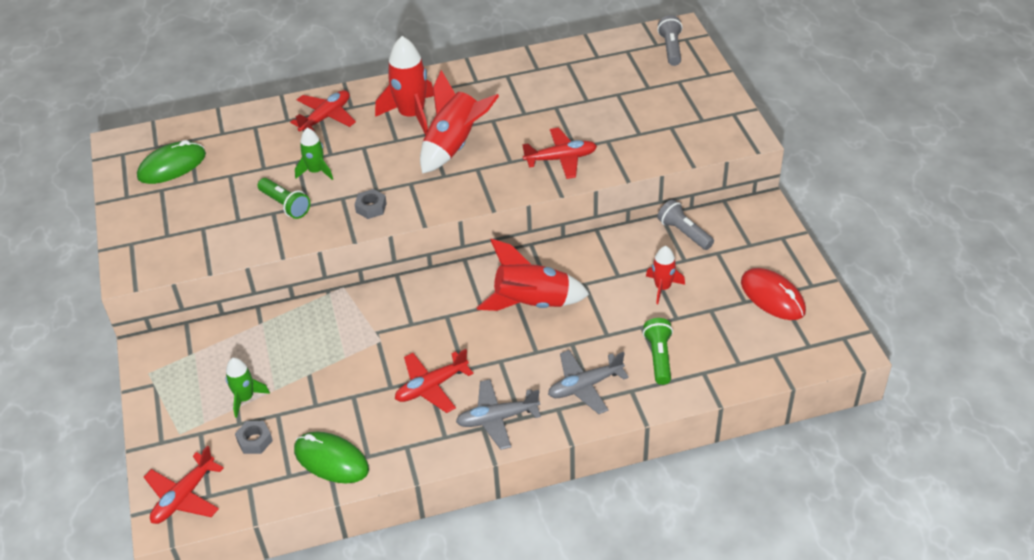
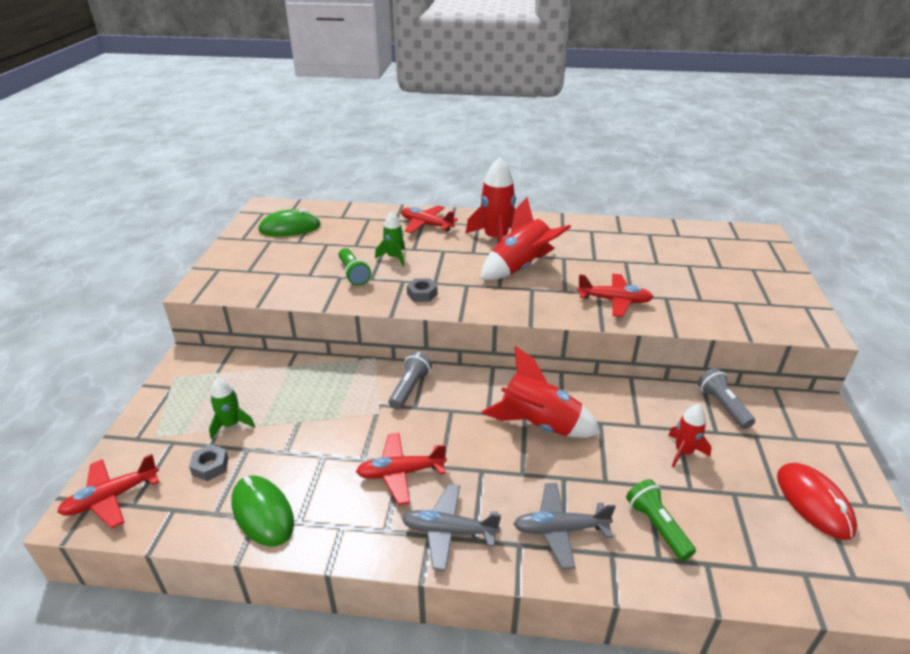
camera: 20 degrees right, 10 degrees down
red plane [290,90,356,132] -> red plane turned 120 degrees counterclockwise [401,205,458,233]
green flashlight [643,318,673,385] -> green flashlight turned 45 degrees counterclockwise [626,479,696,561]
grey flashlight [657,15,682,66] -> grey flashlight moved to [388,352,432,410]

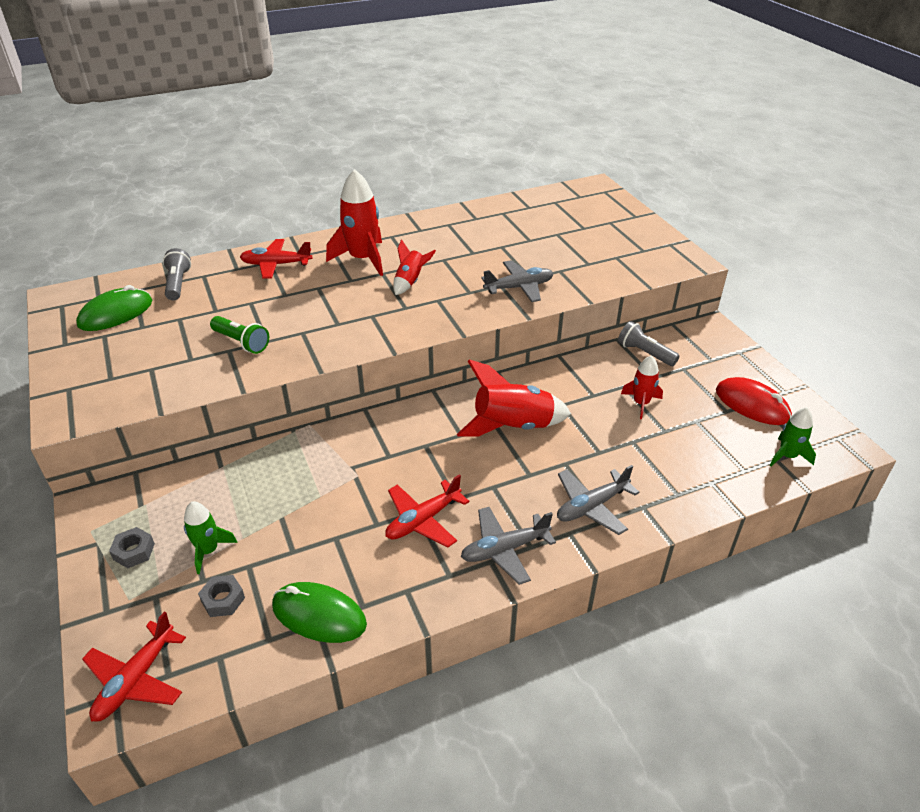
camera: 30 degrees left, 5 degrees up
green rocket [375,212,405,267] -> green rocket moved to [770,407,816,466]
grey flashlight [388,352,432,410] -> grey flashlight moved to [163,248,191,300]
grey nut [407,278,437,302] -> grey nut moved to [109,527,155,568]
red rocket [480,197,571,280] -> red rocket [393,239,436,295], size x0.57
red plane [577,274,653,317] -> grey plane [481,260,554,302]
green flashlight [626,479,696,561] -> none

